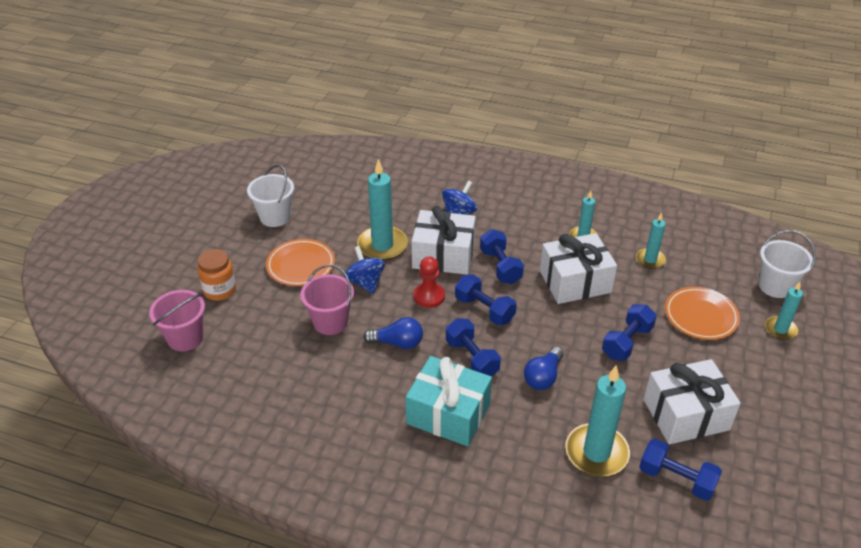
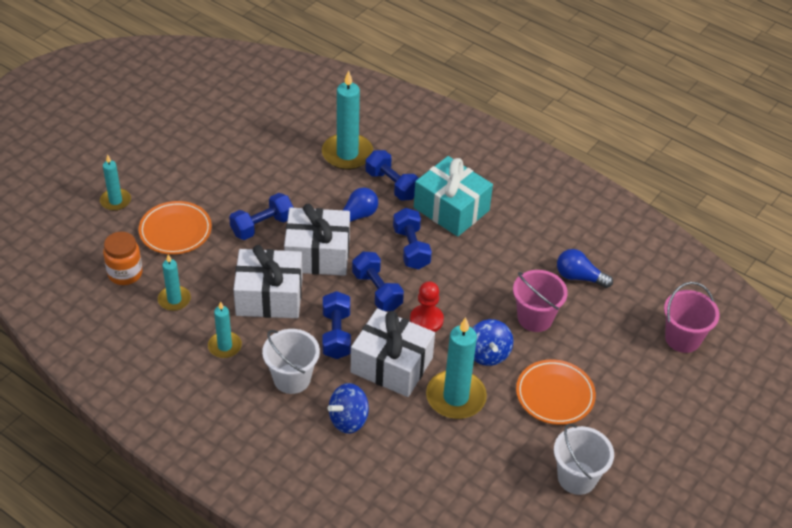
camera: 165 degrees left, 5 degrees up
orange jar [197,249,236,301] -> orange jar moved to [103,232,143,285]
blue light bulb [363,317,423,349] -> blue light bulb moved to [557,249,613,288]
blue dumbbell [639,439,722,501] -> blue dumbbell moved to [365,150,419,201]
white gift [644,359,741,444] -> white gift moved to [284,204,350,276]
white bucket [759,230,816,298] -> white bucket moved to [262,329,320,394]

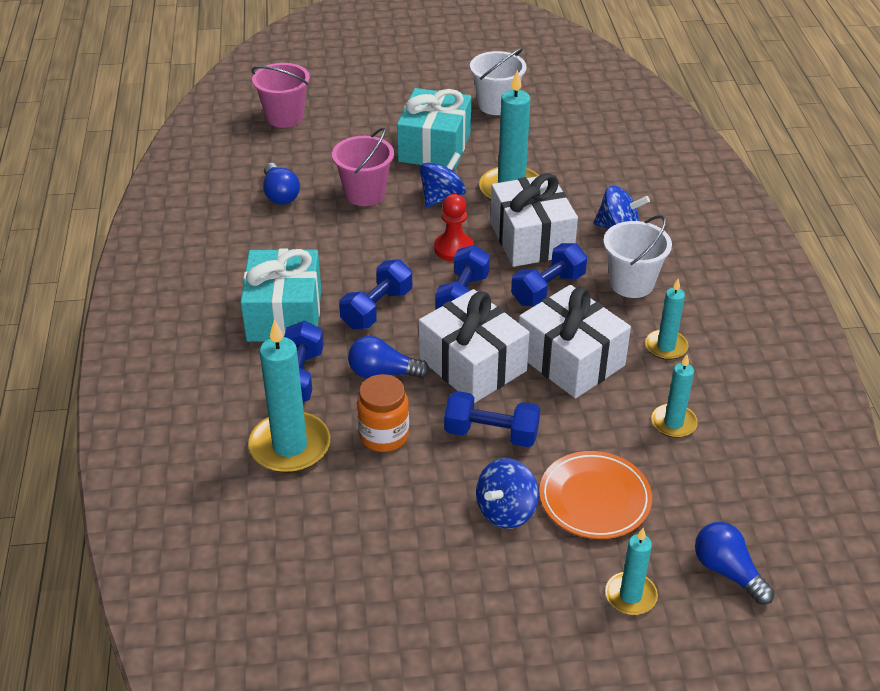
camera: 130 degrees left, 5 degrees down
orange jar [103,232,143,285] -> orange jar moved to [357,374,409,452]
orange plate [516,359,596,425] -> turquoise gift [397,88,471,170]
none -> blue spinning top [476,458,539,529]
none -> blue light bulb [695,522,774,605]

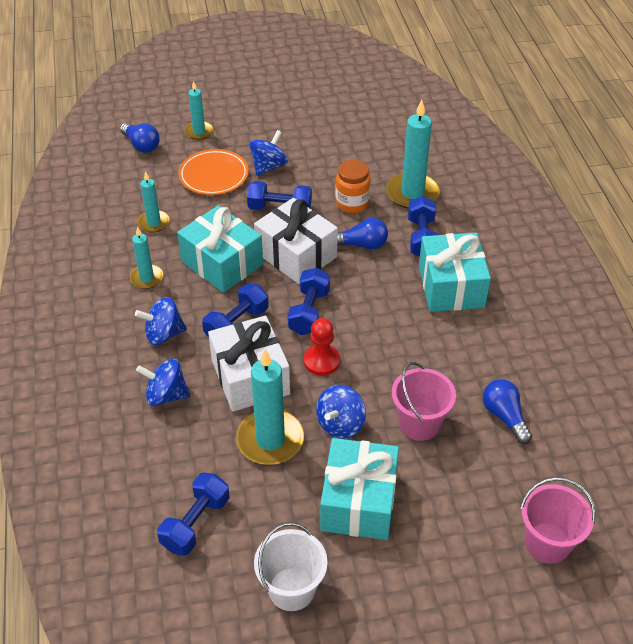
camera: 175 degrees right, 5 degrees up
blue dumbbell [339,259,412,329] -> blue dumbbell moved to [157,473,229,556]
white gift [519,285,631,399] -> turquoise gift [177,206,263,293]
white bucket [603,215,672,298] -> blue spinning top [135,297,187,345]

